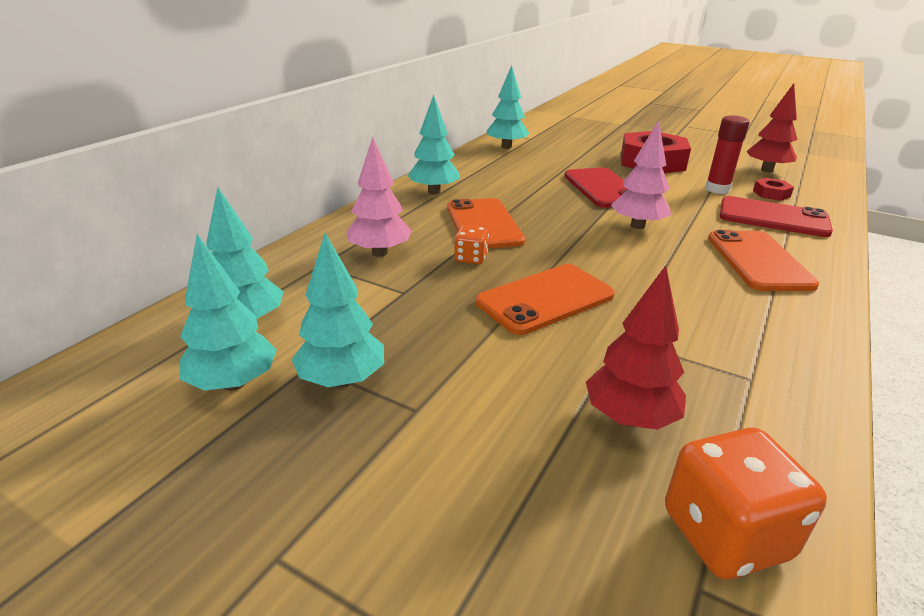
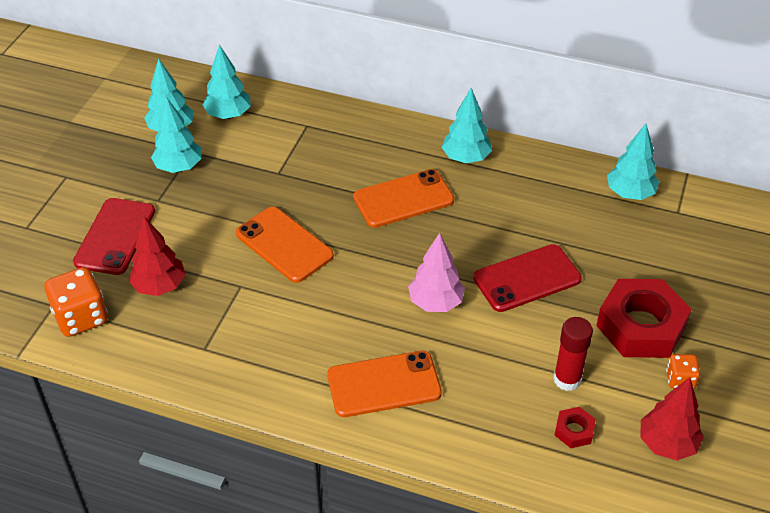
camera: 80 degrees right, 15 degrees up
pink tree [346,137,412,257] -> none
orange dice [454,225,489,264] -> orange dice moved to [666,354,700,389]
red phone [720,196,833,237] -> red phone moved to [73,198,155,275]

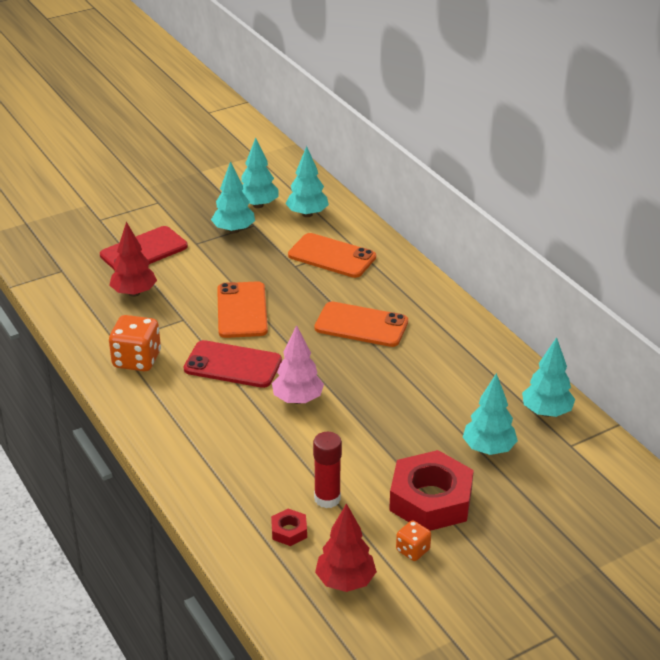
camera: 40 degrees right, 10 degrees down
orange dice [44,267,108,337] -> orange dice moved to [109,315,161,371]
orange phone [327,351,442,417] -> orange phone moved to [288,233,376,278]
turquoise tree [442,88,492,163] -> turquoise tree moved to [463,373,518,455]
red phone [473,244,582,312] -> red phone moved to [184,340,282,388]

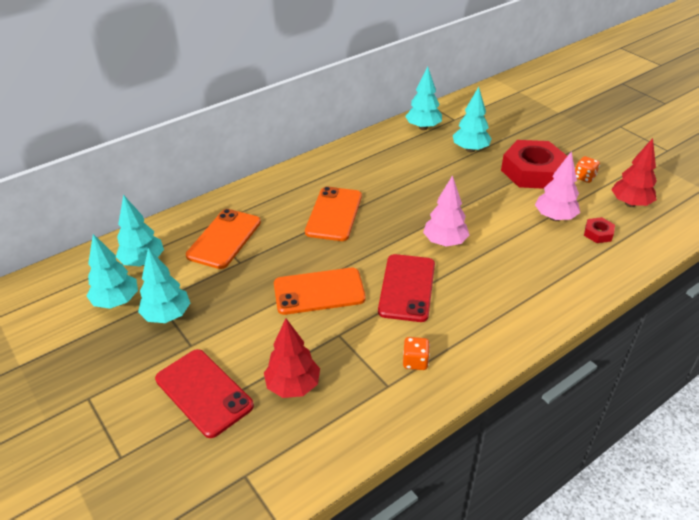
camera: 95 degrees left, 5 degrees up
orange dice [109,315,161,371] -> orange dice [403,337,430,370], size x0.55
red glue stick [313,432,342,508] -> pink tree [535,151,580,221]

